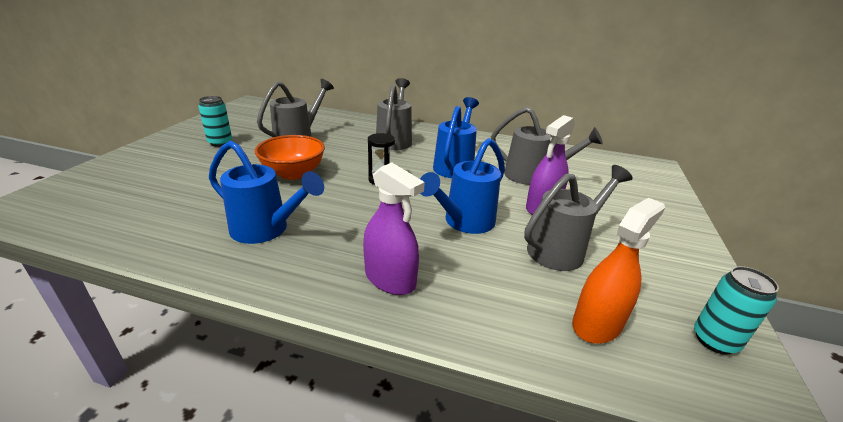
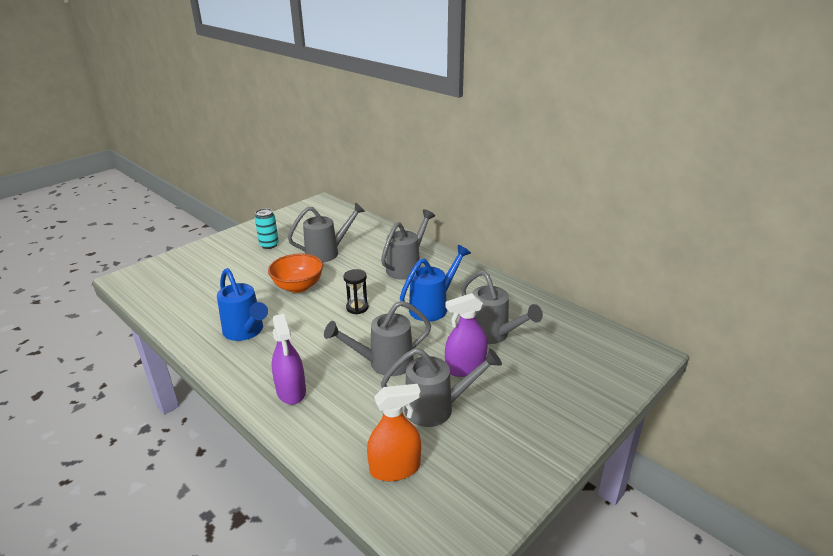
camera: 30 degrees right, 0 degrees up
blue watering can [420,138,505,234] -> grey watering can [324,301,431,376]
turquoise can [694,266,779,355] -> none

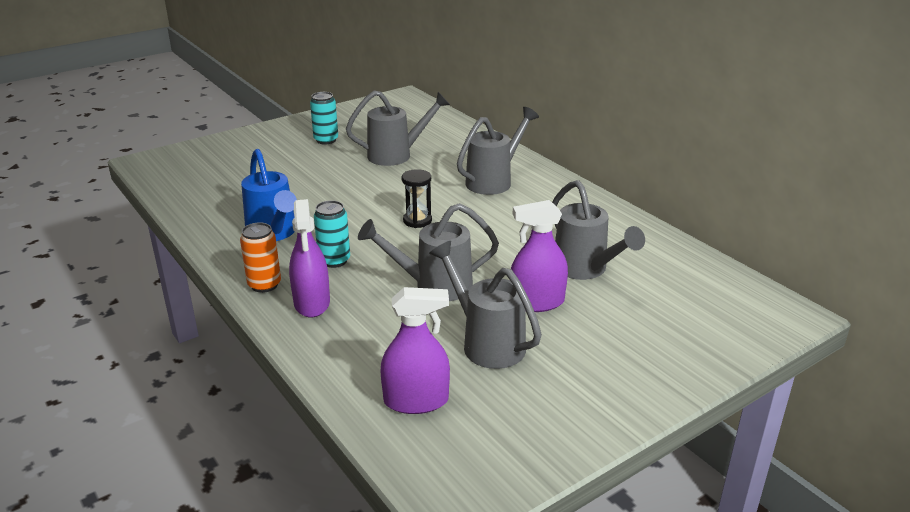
camera: 10 degrees right, 0 degrees up
orange bowl [268,254,323,293] -> none
orange spray bottle [367,384,421,481] -> purple spray bottle [380,287,450,414]
grey watering can [381,348,502,427] -> grey watering can turned 135 degrees counterclockwise [429,241,542,369]
blue watering can [400,245,471,322] -> none
none -> orange can [240,222,281,293]
none -> turquoise can [314,200,350,268]

